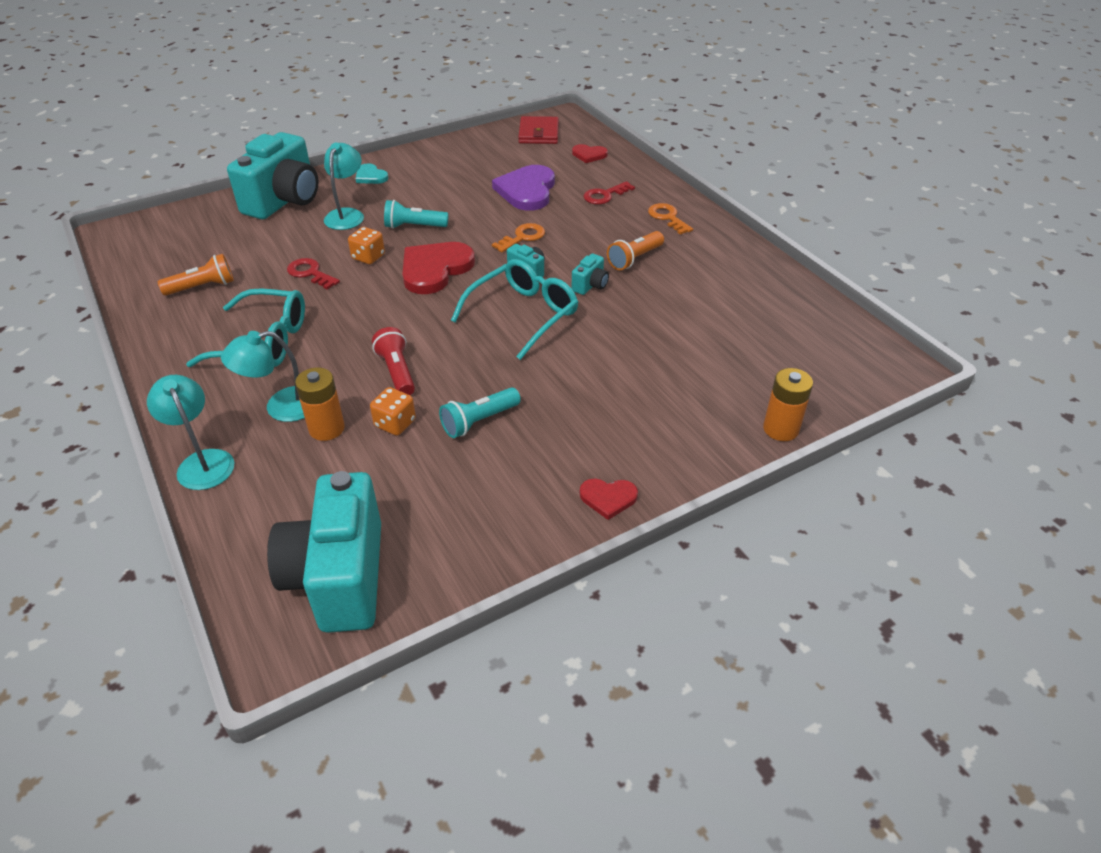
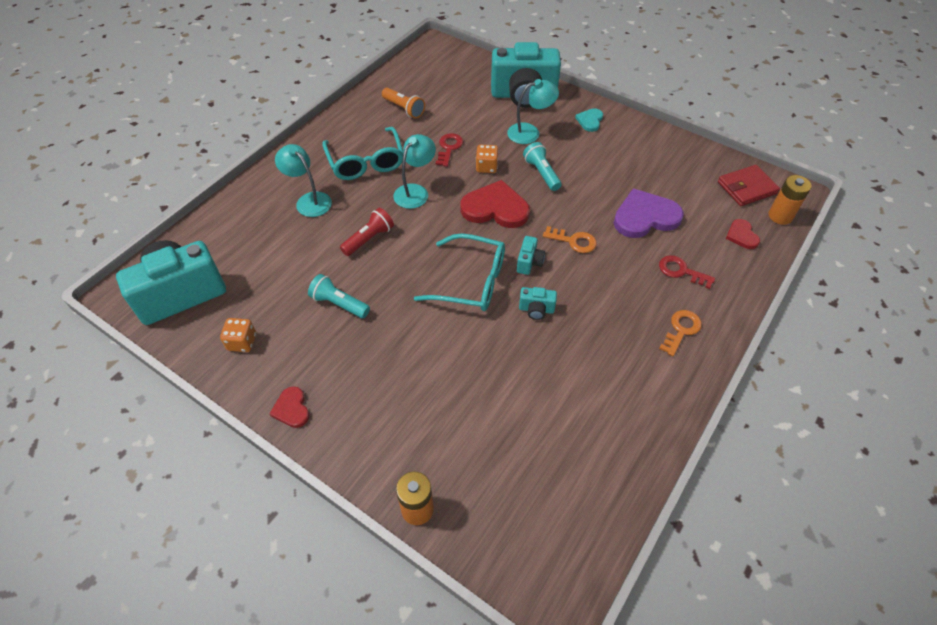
camera: 65 degrees right, 10 degrees up
turquoise lamp [147,375,234,490] -> turquoise lamp moved to [393,134,436,209]
orange battery [295,367,345,441] -> orange battery moved to [768,175,812,225]
orange dice [370,387,416,436] -> orange dice moved to [220,318,256,352]
orange flashlight [607,231,664,270] -> none

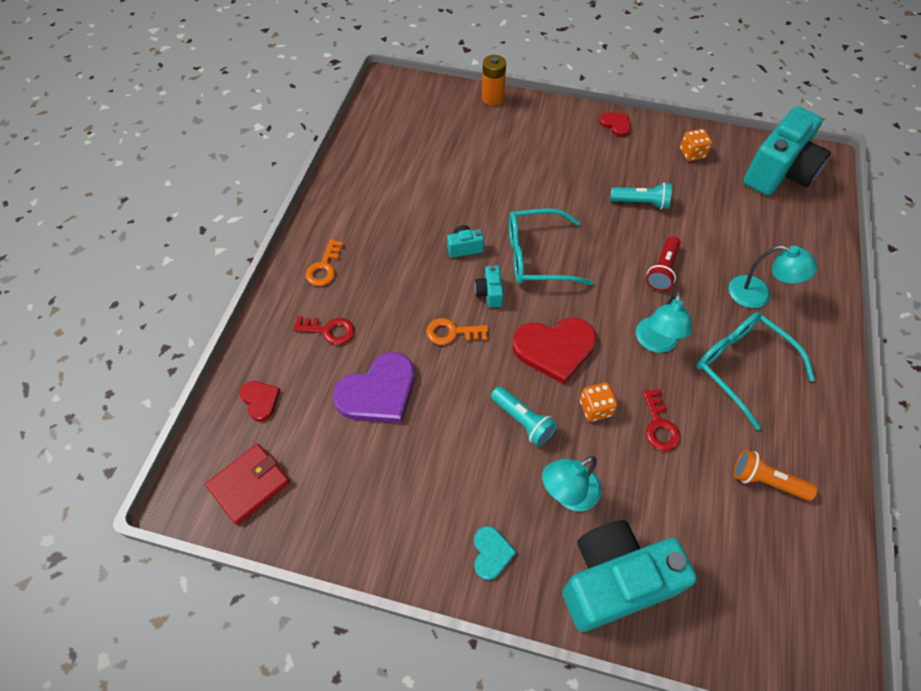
camera: 160 degrees right, 5 degrees up
orange battery [768,175,812,225] -> none

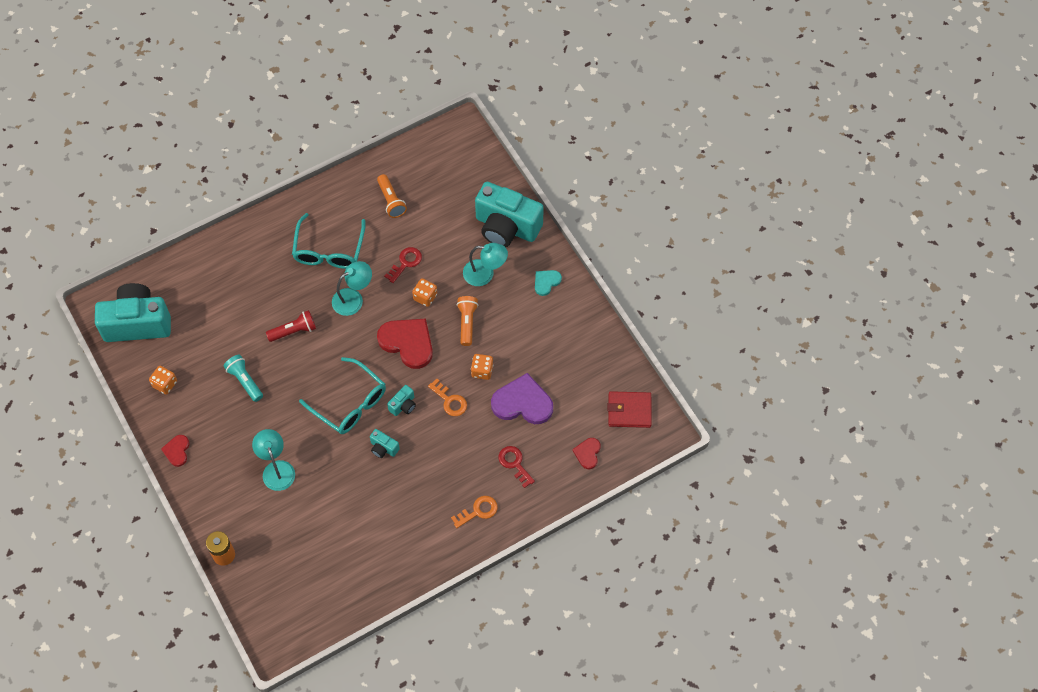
camera: 135 degrees left, 5 degrees up
turquoise flashlight [491,386,557,447] -> orange flashlight [457,296,478,346]
turquoise lamp [729,245,818,308] -> turquoise lamp moved to [252,429,295,491]
none -> orange dice [471,354,493,380]

